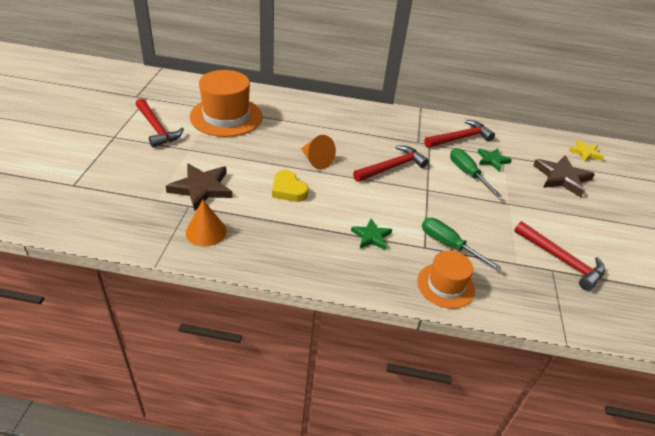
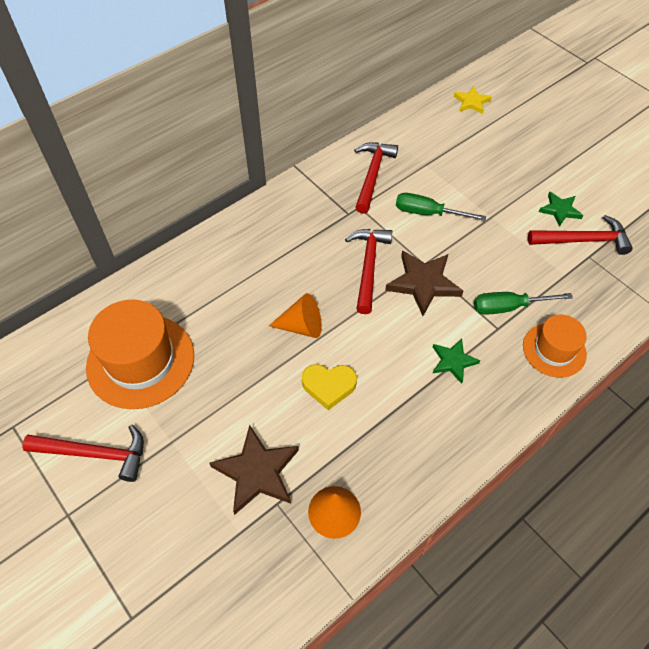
camera: 45 degrees left, 15 degrees up
green star [477,148,512,172] -> green star moved to [539,192,583,227]
brown star [533,155,595,197] -> brown star moved to [385,251,463,316]

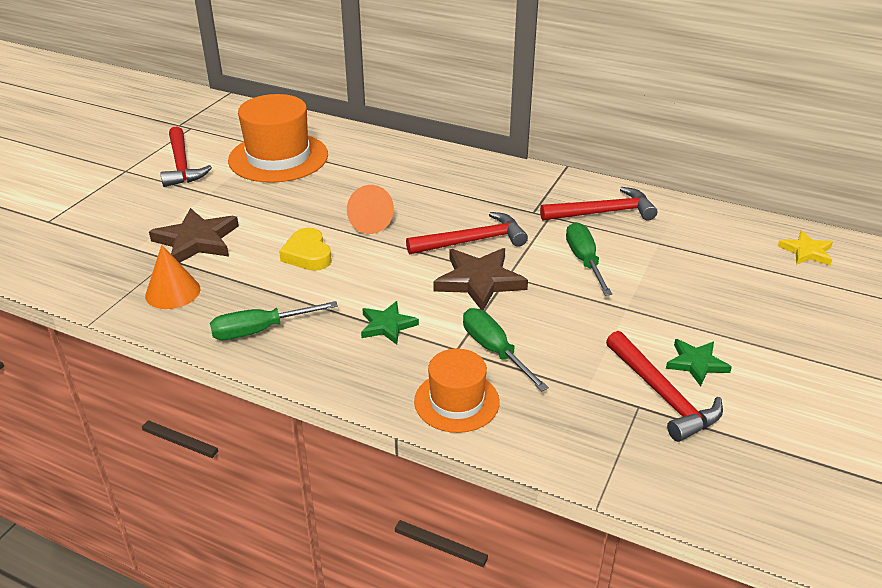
camera: 65 degrees right, 20 degrees down
none -> green screwdriver [210,301,338,340]

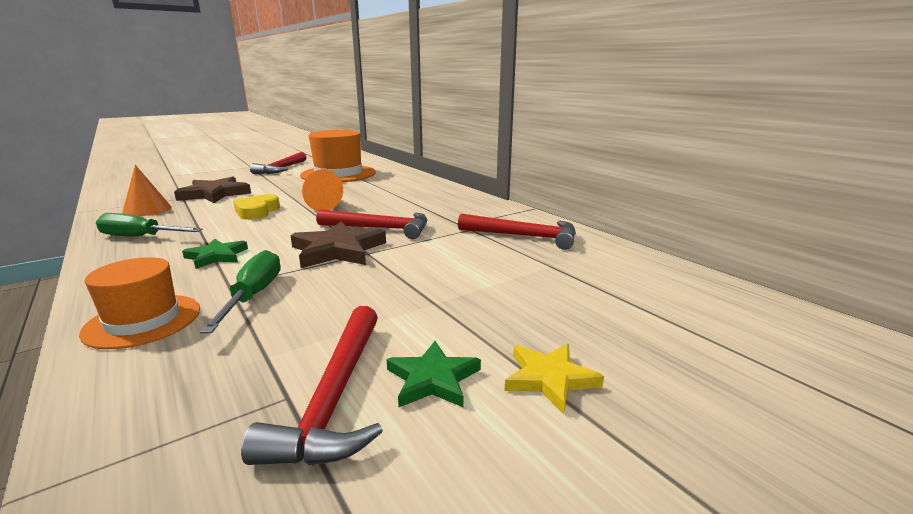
camera: 30 degrees right, 15 degrees down
green screwdriver [566,222,612,296] -> none
yellow star [778,231,833,265] -> yellow star moved to [505,344,604,414]

